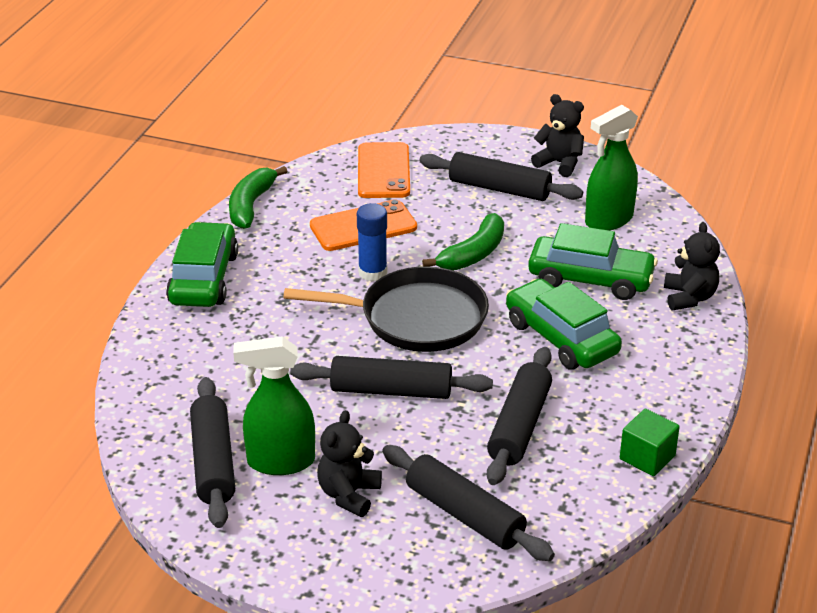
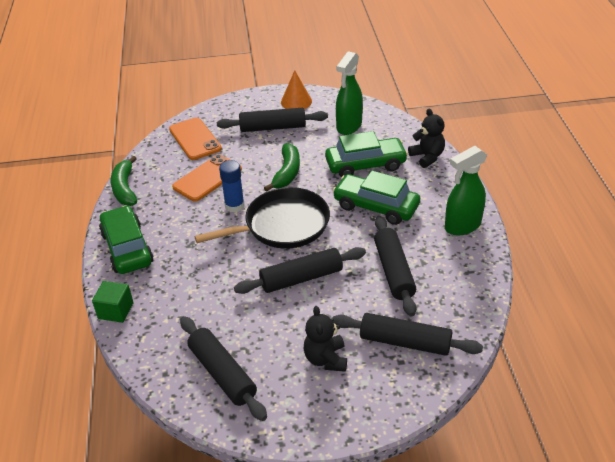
camera: 25 degrees left, 5 degrees up
green spray bottle [233,336,315,475] -> green spray bottle moved to [445,146,487,235]
black teddy bear [531,94,584,177] -> orange cone [281,70,312,109]
green cube [620,409,680,476] -> green cube moved to [92,281,133,323]

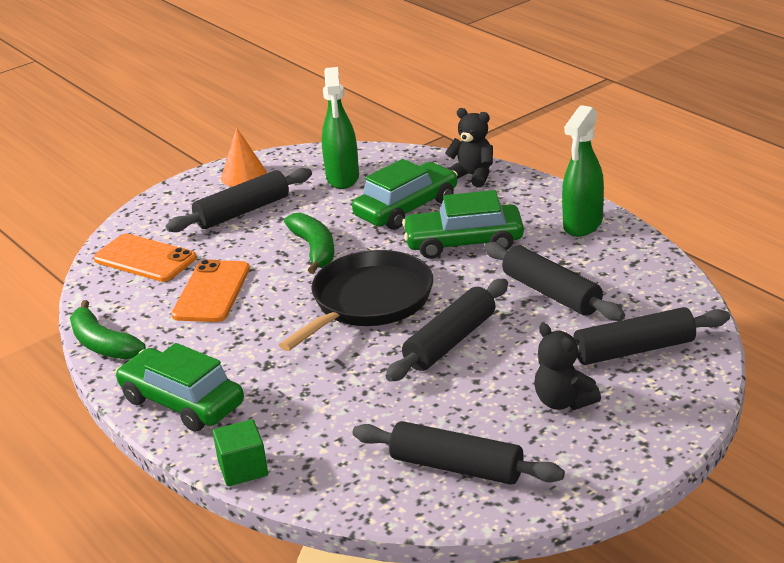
camera: 30 degrees left, 10 degrees down
blue glue stick [219,160,245,212] -> none

